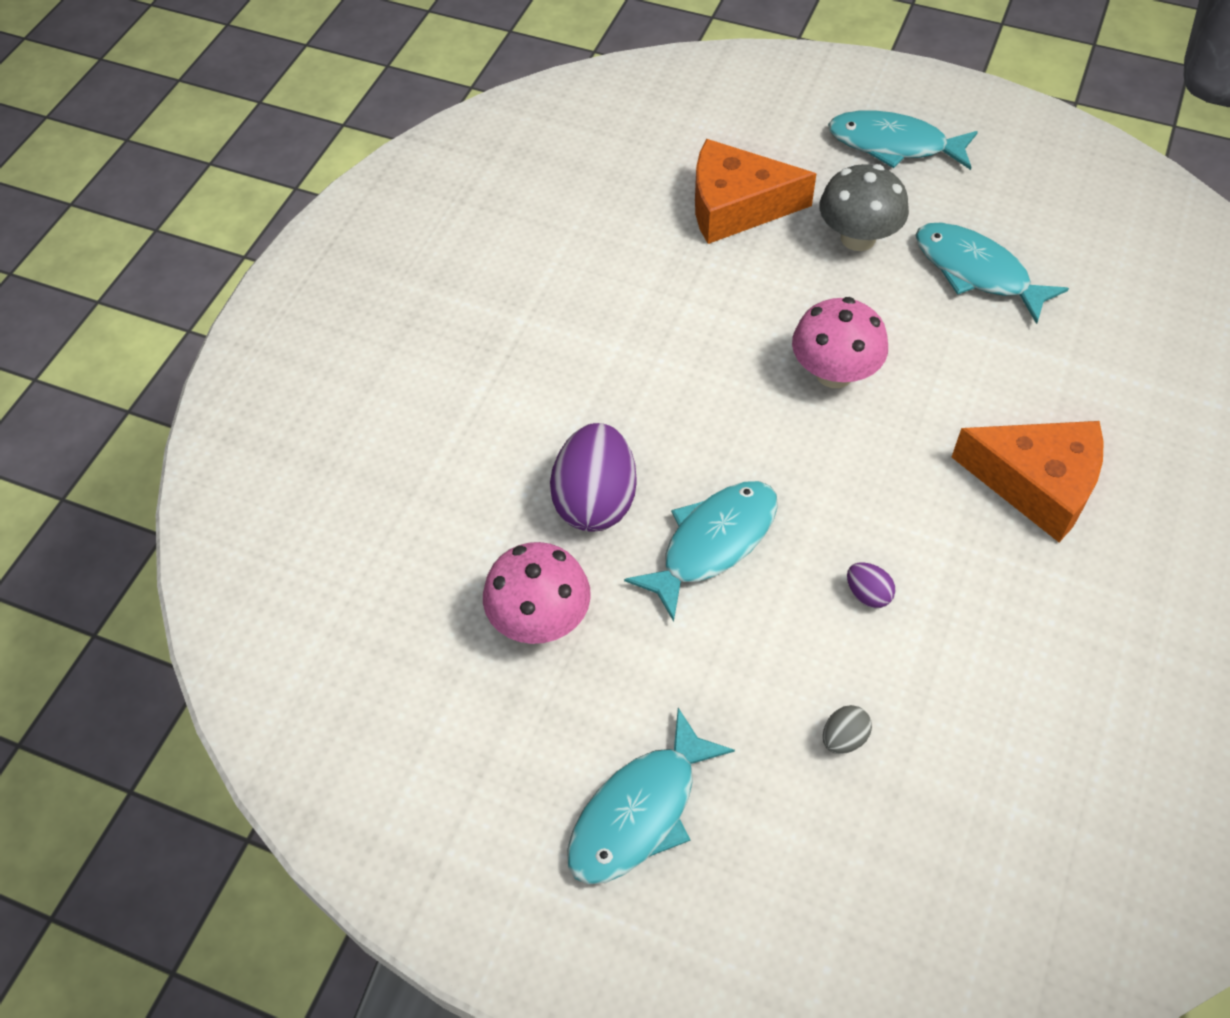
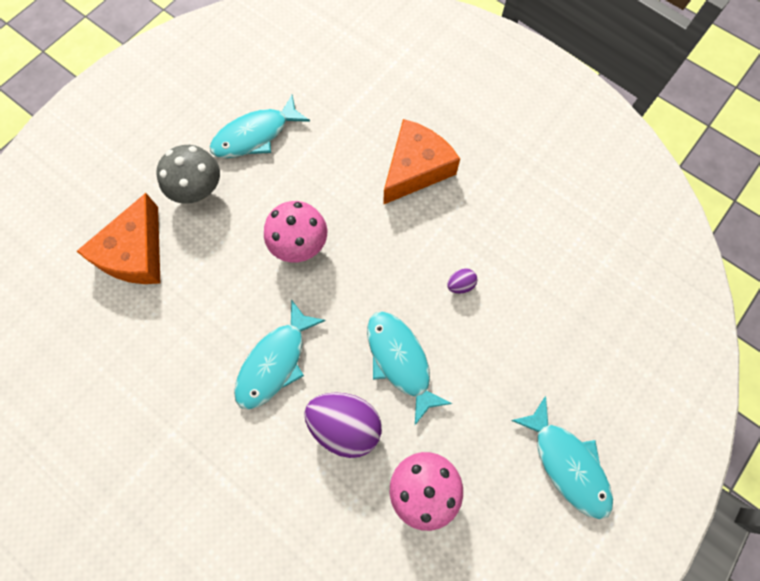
camera: 75 degrees left, 15 degrees up
grey egg [823,705,872,754] -> none
turquoise fish [828,110,978,170] -> turquoise fish moved to [234,299,326,410]

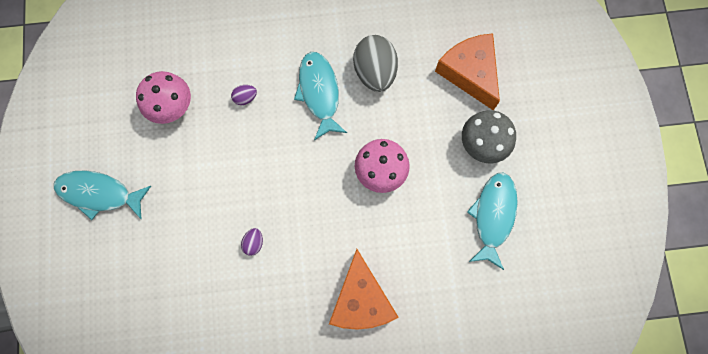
camera: 135 degrees right, 5 degrees up
purple egg [304,392,382,458] -> purple egg [231,85,257,105], size x0.45
turquoise fish [367,311,452,425] -> none
none -> grey egg [353,35,398,92]

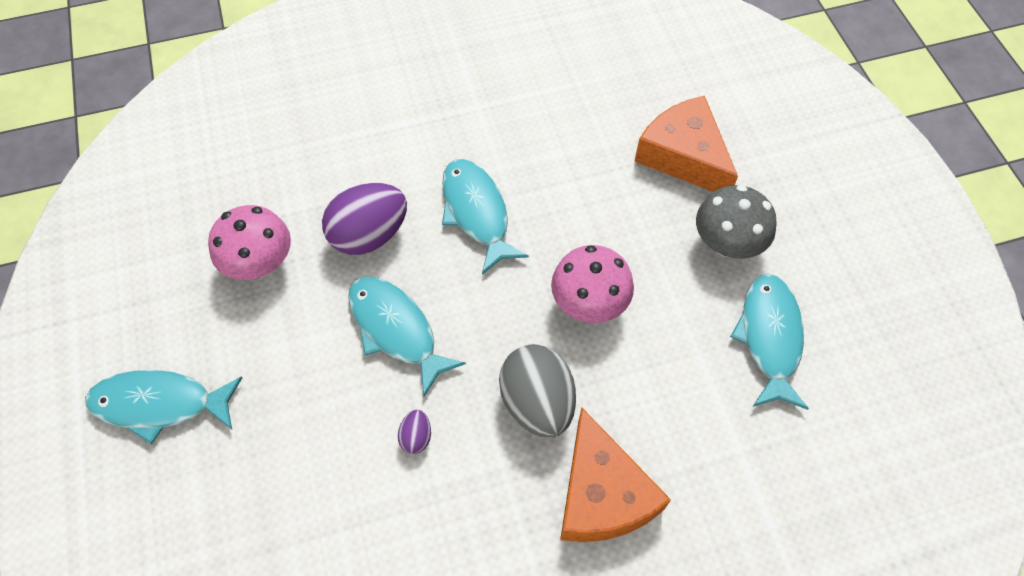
camera: 10 degrees left, 15 degrees down
purple egg [231,85,257,105] -> purple egg [322,183,407,255], size x2.24
grey egg [353,35,398,92] -> grey egg moved to [499,344,576,438]
none -> turquoise fish [348,276,466,396]

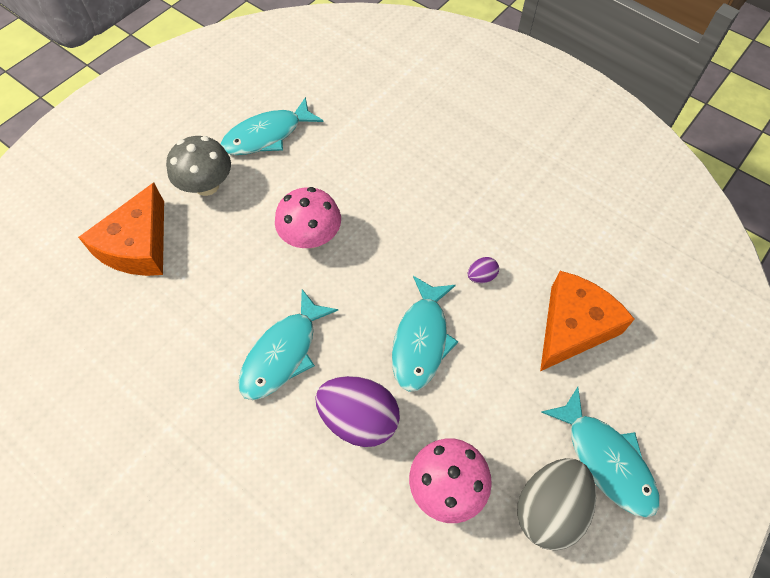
camera: 125 degrees left, 0 degrees up
grey egg [499,344,576,438] -> grey egg moved to [517,458,596,551]
orange cheese [560,407,671,542] -> orange cheese moved to [540,271,635,371]

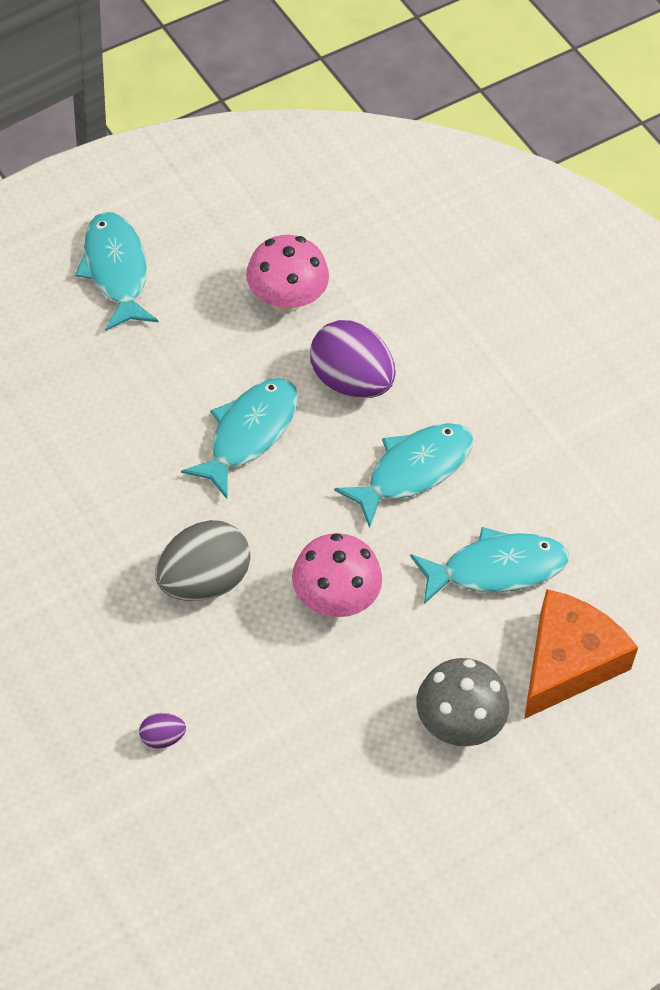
camera: 165 degrees left, 5 degrees down
turquoise fish [220,97,323,155] -> turquoise fish moved to [410,527,569,604]
purple egg [468,257,499,283] -> purple egg moved to [139,713,186,749]
grey egg [517,458,596,551] -> grey egg moved to [155,520,251,601]
orange cheese [540,271,635,371] -> none

